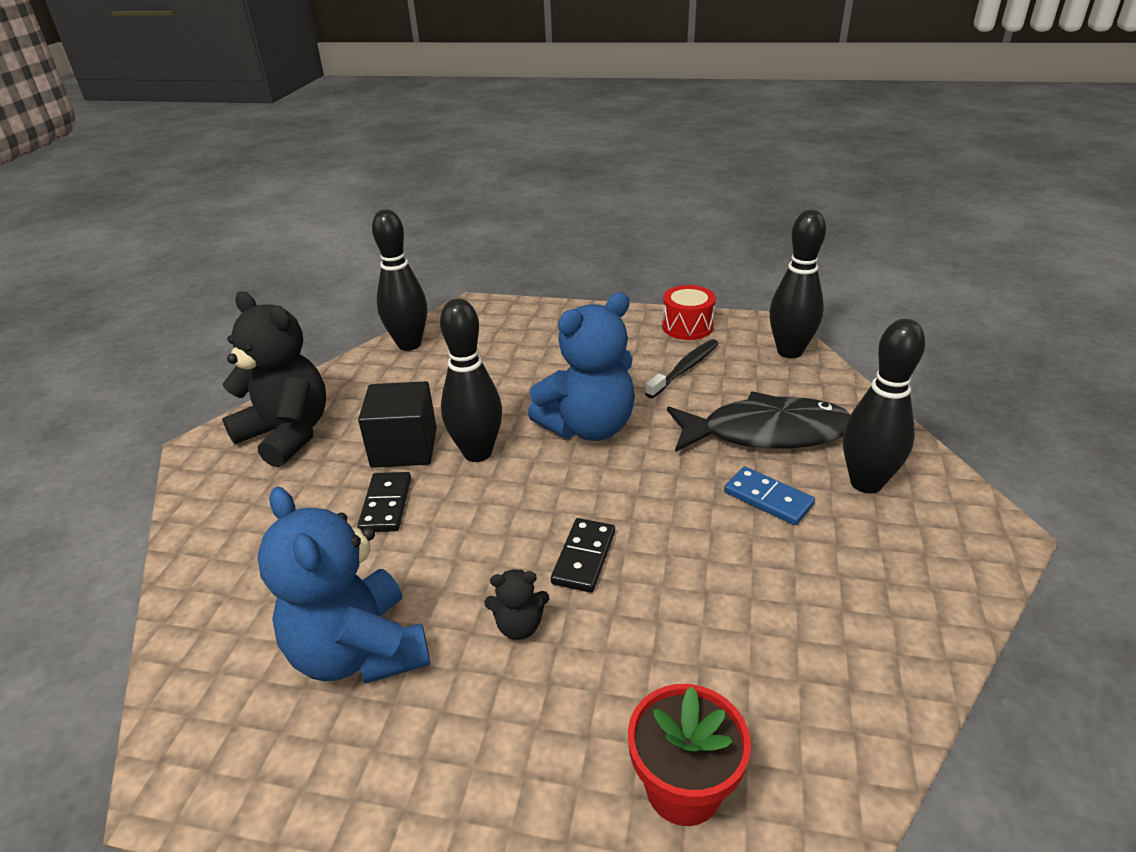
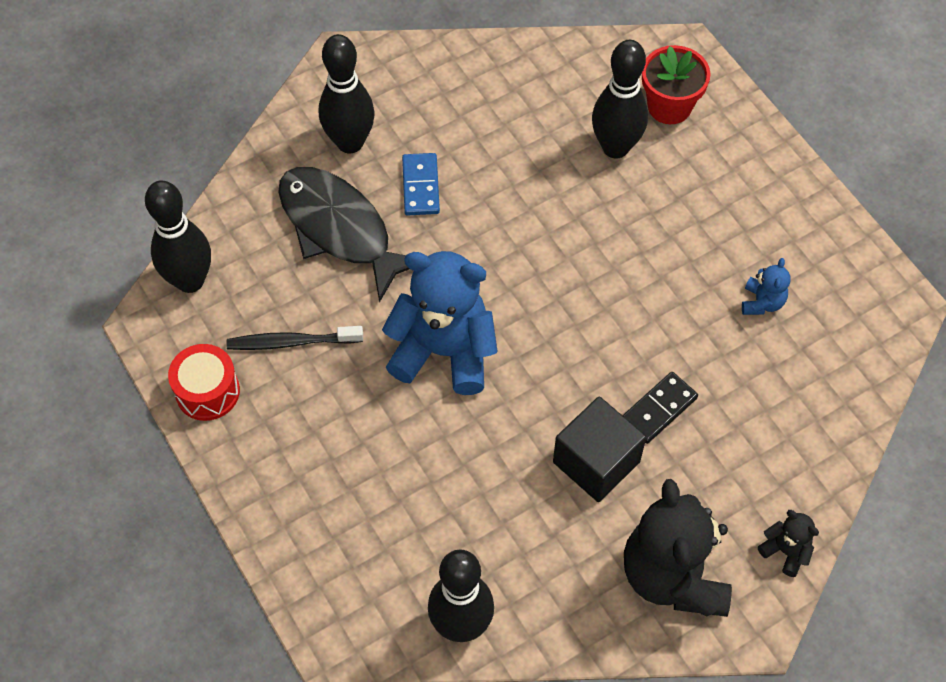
camera: 135 degrees left, 25 degrees up
blue teddy bear [257,486,430,684] -> blue teddy bear [742,258,790,315], size x0.44
black bowling pin [440,298,502,462] -> black bowling pin moved to [592,40,648,158]
black teddy bear [484,569,549,640] -> black teddy bear moved to [758,510,819,577]
black domino [551,518,615,593] -> none

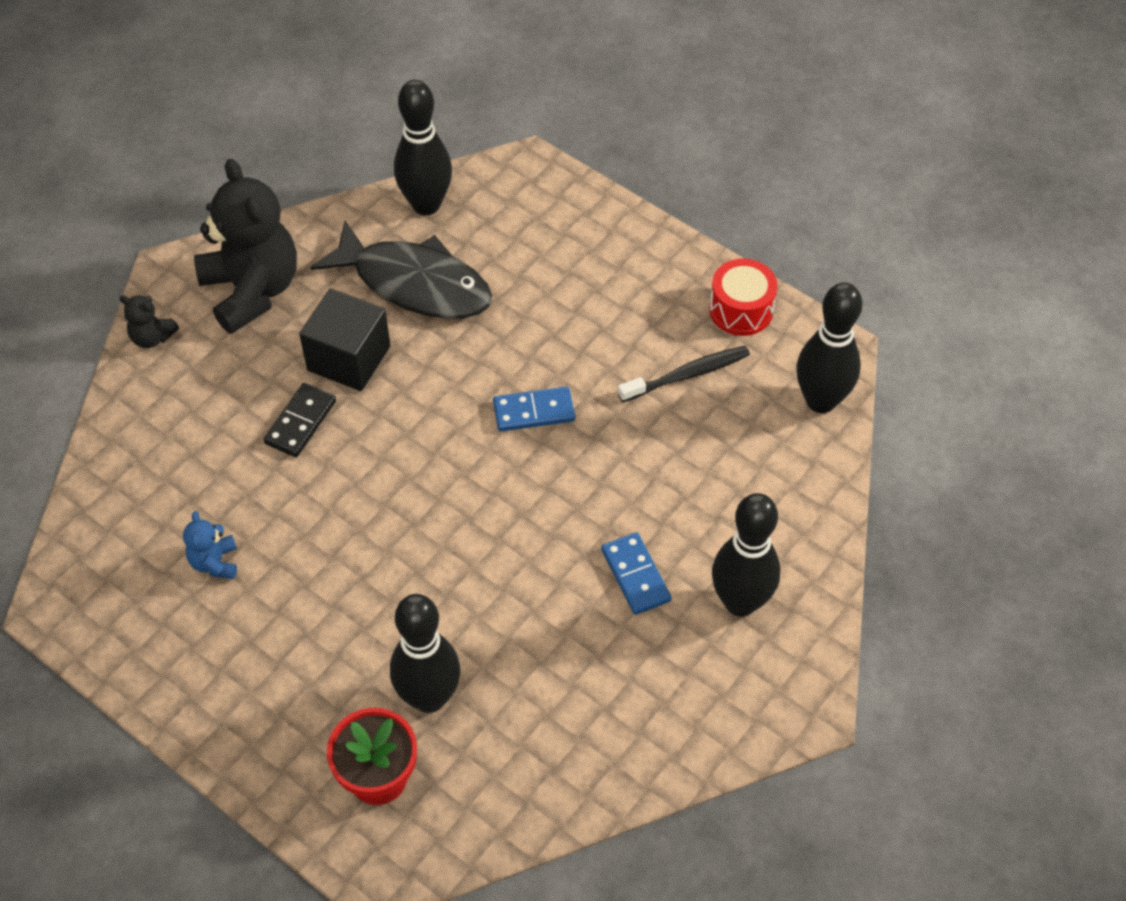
camera: 160 degrees right, 5 degrees down
black fish [278,167,409,303] -> black fish moved to [310,220,492,319]
blue teddy bear [382,251,498,395] -> blue domino [493,386,575,431]

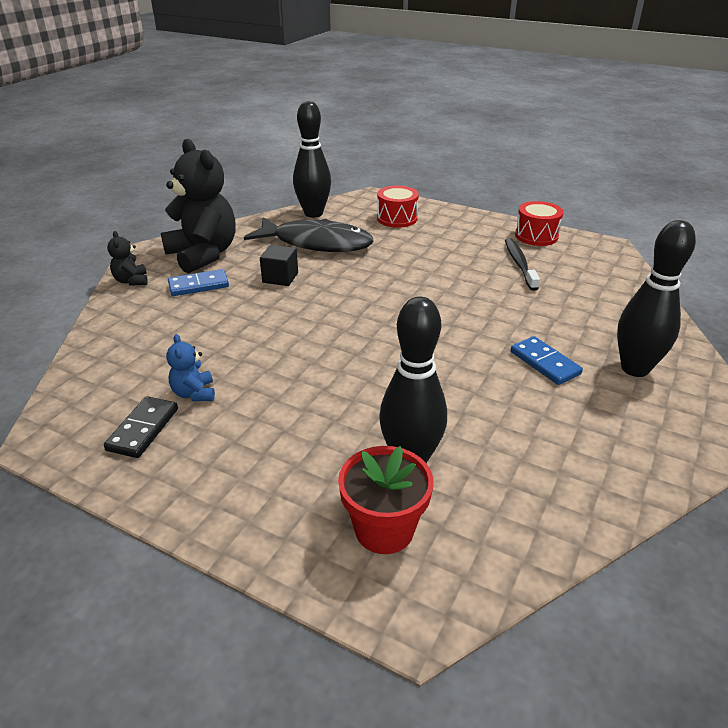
camera: 10 degrees left, 20 degrees down
black teddy bear [120,295,179,348] -> black teddy bear turned 60 degrees clockwise [107,231,148,286]
black domino [264,383,336,457] -> black domino moved to [104,396,178,458]
black cube [299,288,390,391] -> black cube [260,245,298,286], size x0.62
blue domino [493,386,575,431] -> blue domino moved to [168,269,229,296]
black toothbrush [618,346,750,402] -> black toothbrush turned 60 degrees counterclockwise [505,238,540,291]
black bowling pin [796,282,862,413] -> none
none -> red drum [377,185,419,228]

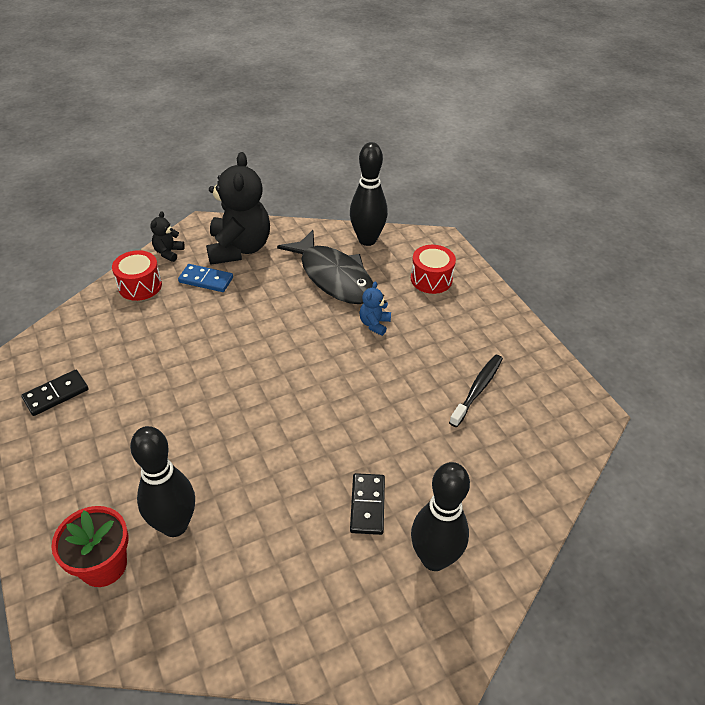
camera: 35 degrees right, 10 degrees up
blue teddy bear [166,334,215,401] -> blue teddy bear moved to [359,282,391,336]
black cube [260,245,298,286] -> none
blue domino [511,336,583,385] -> black domino [350,473,385,535]
red drum [515,201,564,246] -> red drum moved to [112,250,162,301]

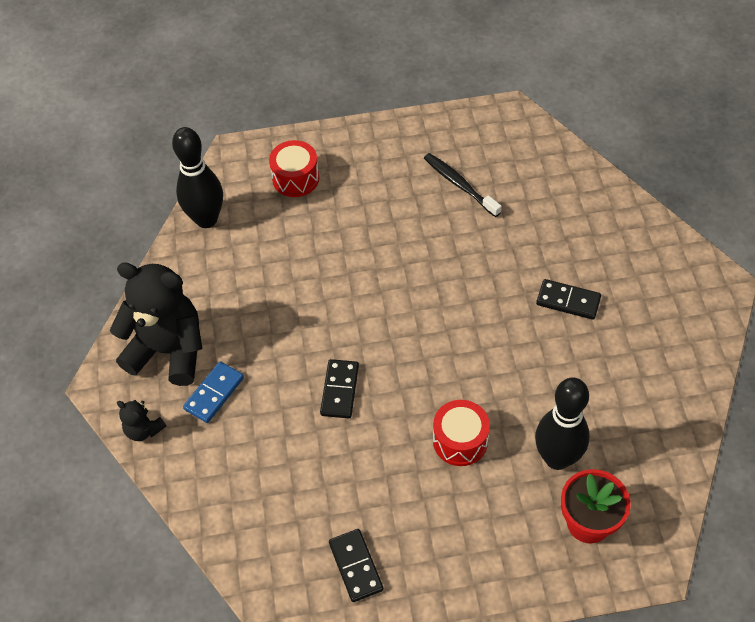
camera: 70 degrees left, 10 degrees up
red drum [112,250,162,301] -> red drum moved to [433,400,490,466]
black fish [277,230,373,304] -> none
blue teddy bear [359,282,391,336] -> none
black bowling pin [411,462,470,571] -> none
none -> black domino [320,359,359,418]

